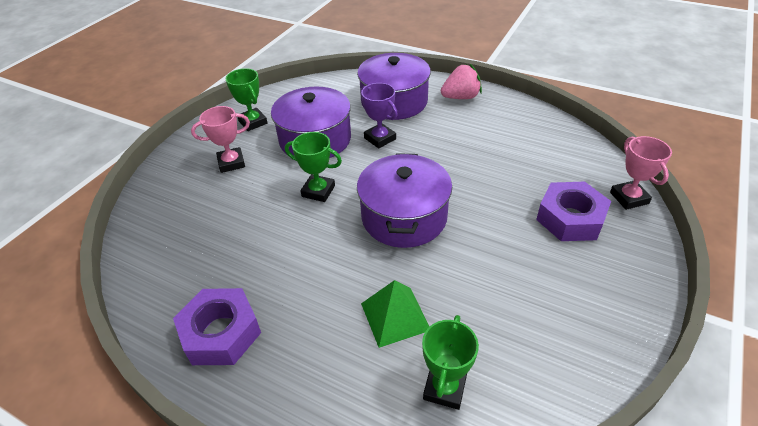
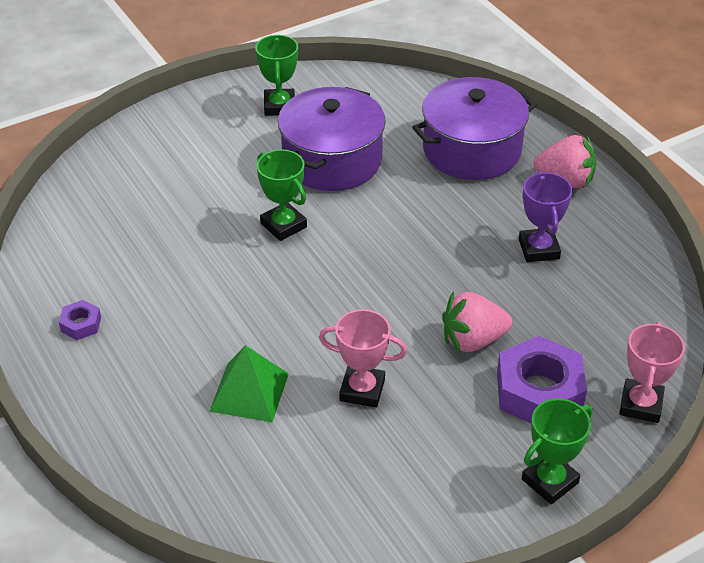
camera: 30 degrees right, 0 degrees up
purple nut [173,288,261,365] -> purple nut [59,300,101,340], size x0.47
pink trophy [191,106,250,173] -> pink trophy moved to [319,309,407,408]
purple pot [357,153,452,248] -> none
purple trophy [361,83,398,149] -> purple trophy moved to [519,171,573,262]
green trophy [422,315,479,410] -> green trophy moved to [522,399,592,504]
none -> pink strawberry [442,292,512,352]

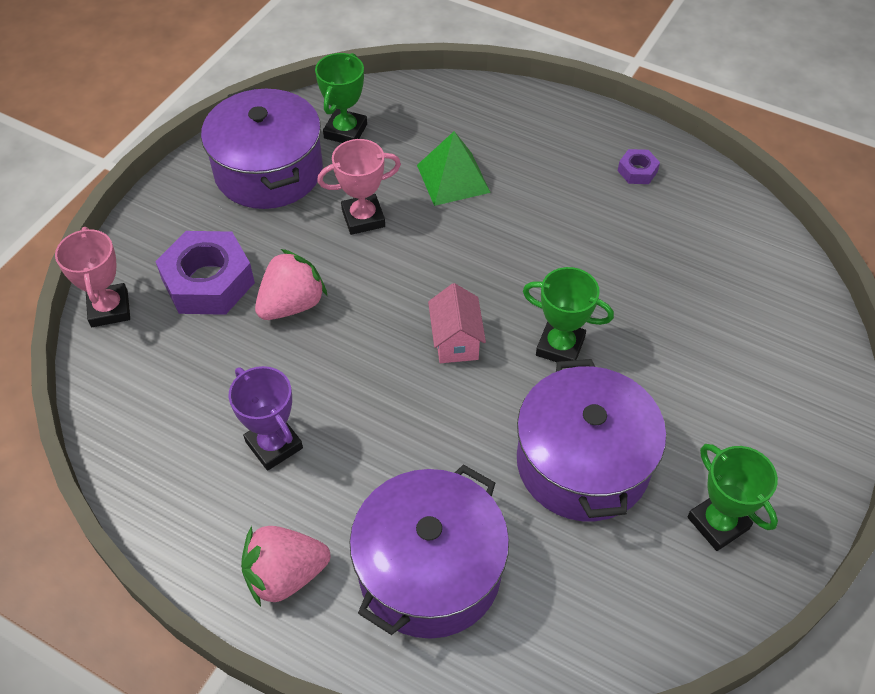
camera: 150 degrees right, 10 degrees up
green trophy [522,399,592,504] -> green trophy moved to [315,53,367,143]
none -> purple pot [201,88,323,209]
none -> pink house [428,283,486,363]

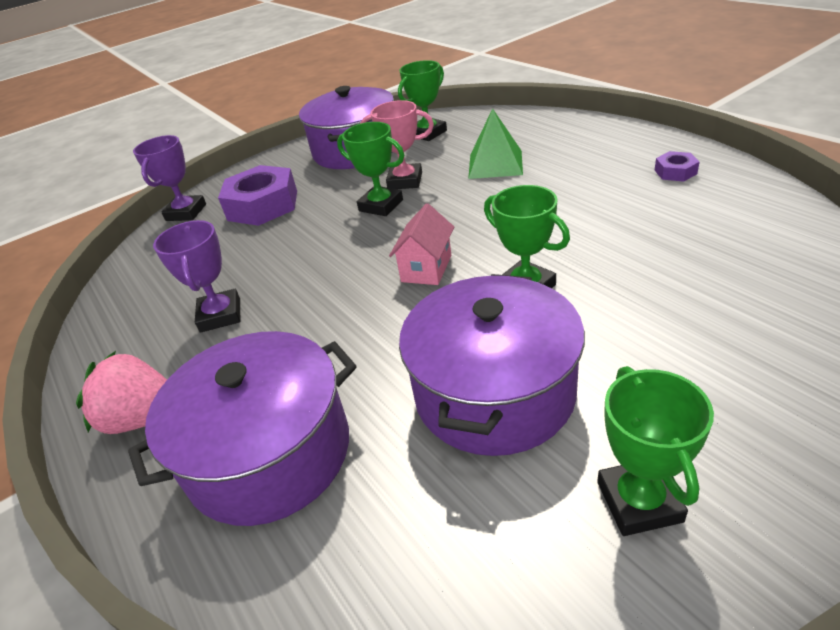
camera: 30 degrees right, 15 degrees down
pink trophy [55,227,130,327] -> purple trophy [133,135,206,221]
pink strawberry [255,249,328,320] -> none
none -> green trophy [337,122,404,216]

